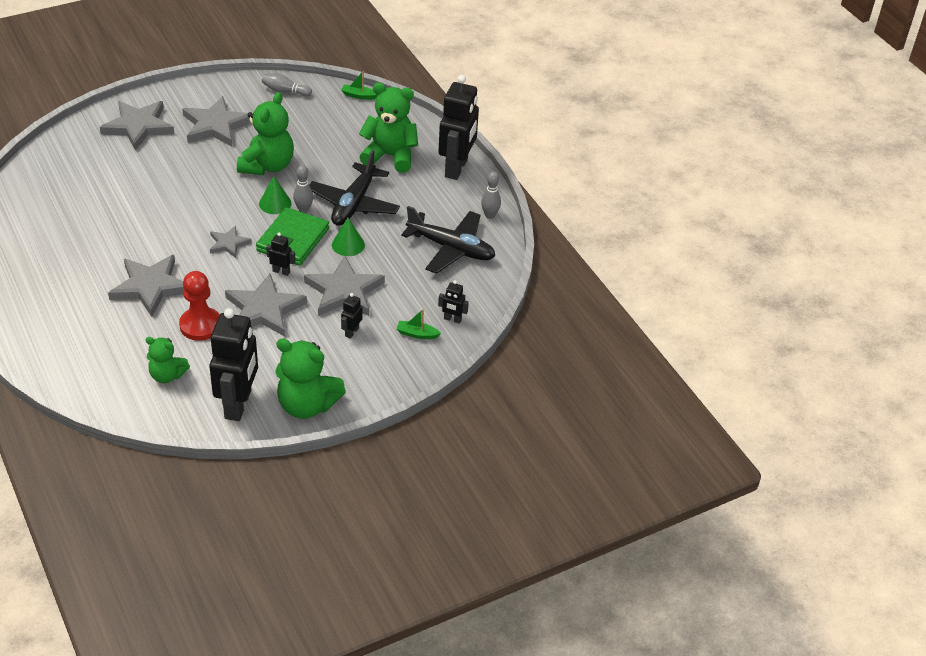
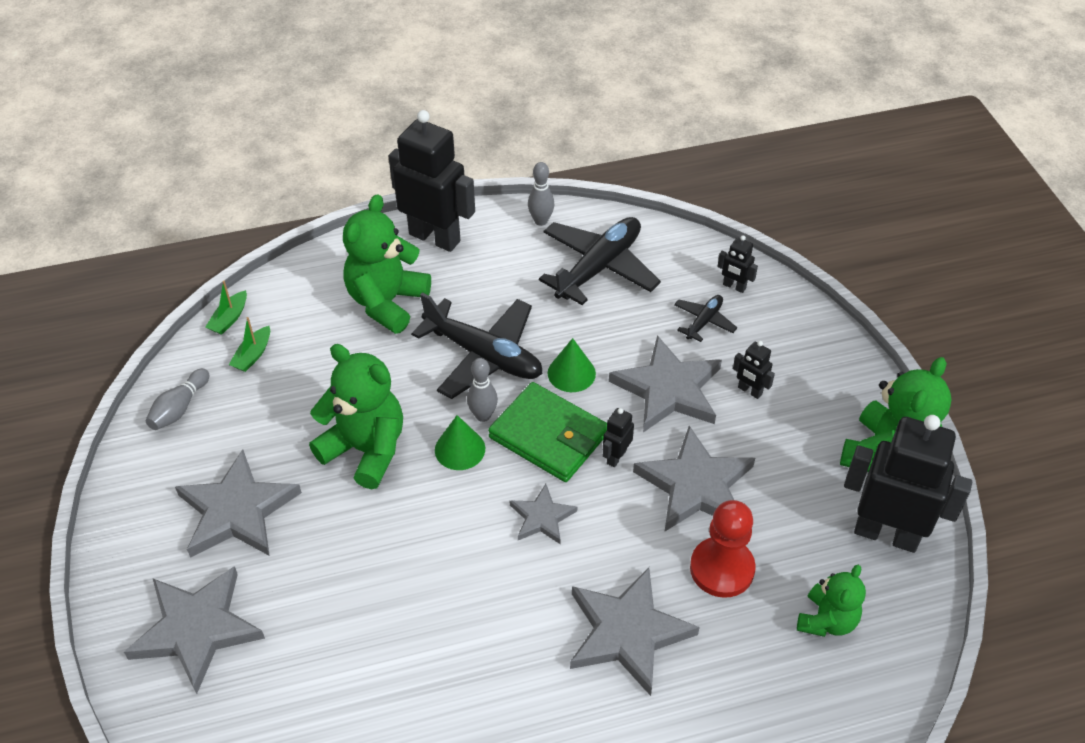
camera: 75 degrees left, 5 degrees up
green boat [396,309,441,339] -> green boat moved to [229,317,270,372]
black robot [438,280,469,324] -> black robot turned 90 degrees clockwise [717,235,758,293]
none -> black plane [674,295,737,342]

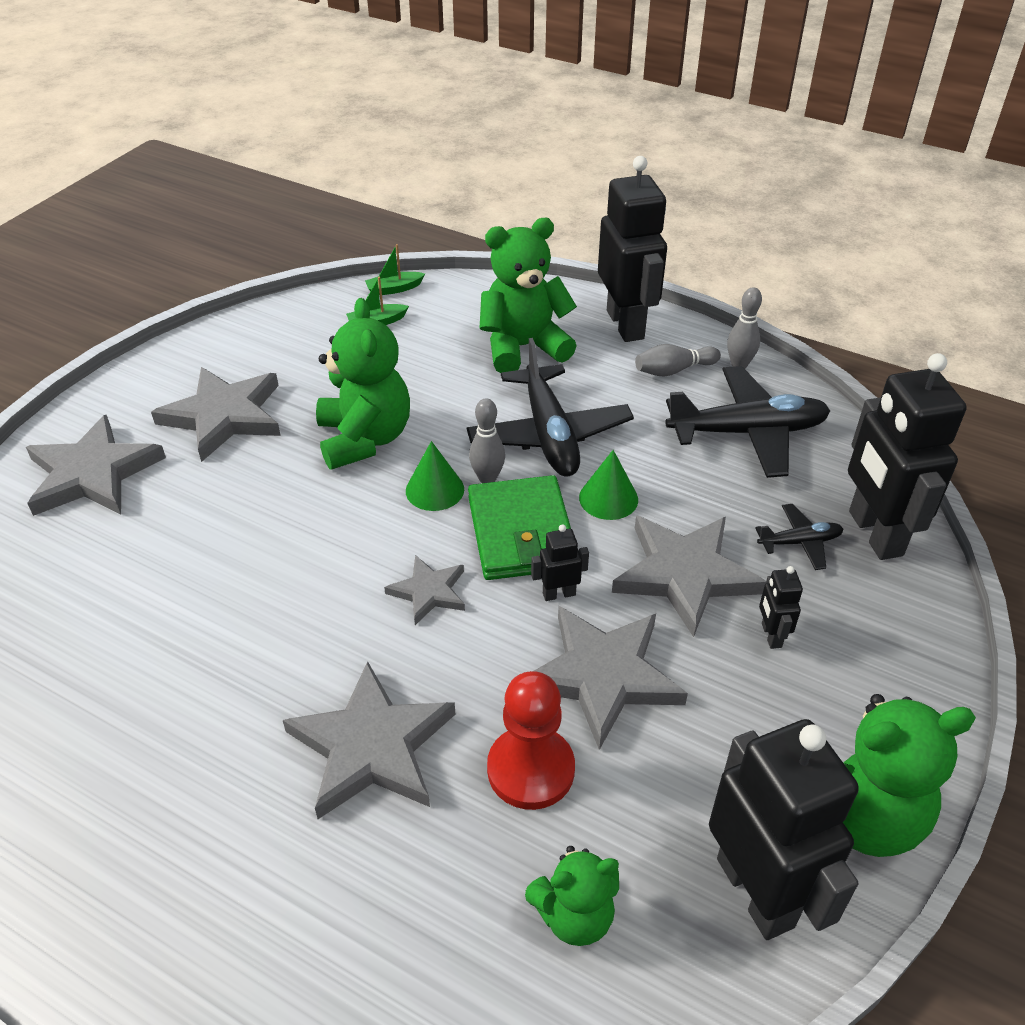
camera: 45 degrees right, 5 degrees down
grey bowling pin [146,368,210,430] -> grey bowling pin moved to [635,344,721,376]
black robot [717,235,758,293] -> black robot [848,353,967,560], size x2.34

